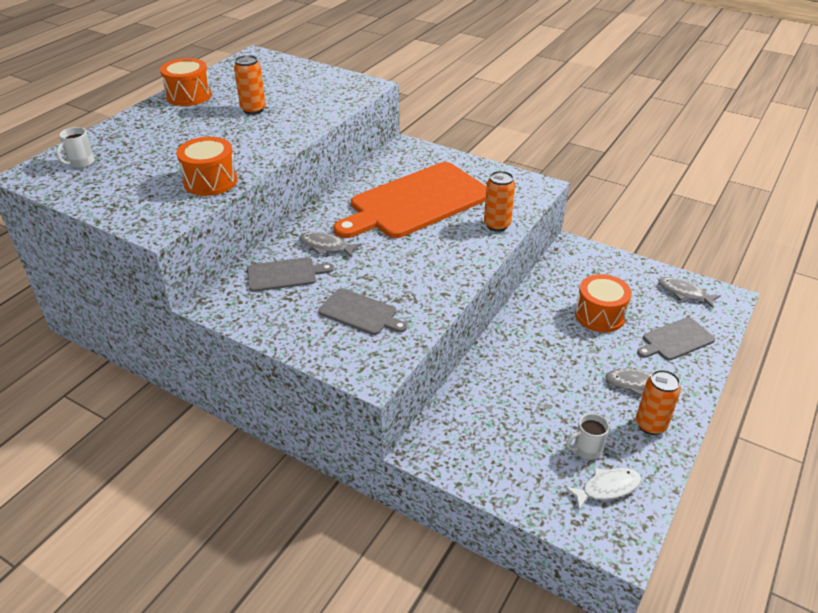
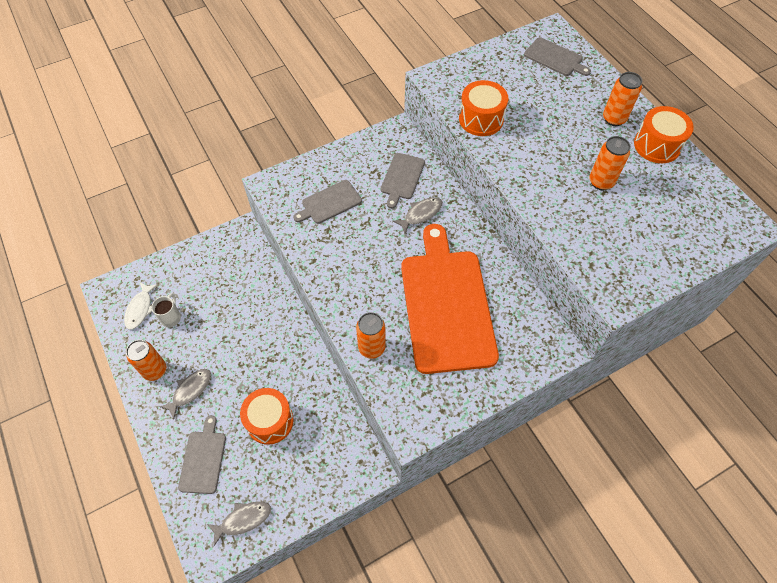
camera: 120 degrees right, 20 degrees up
white mug [56,127,95,168] -> grey cutting board [524,37,591,76]
none -> orange can [603,72,642,126]

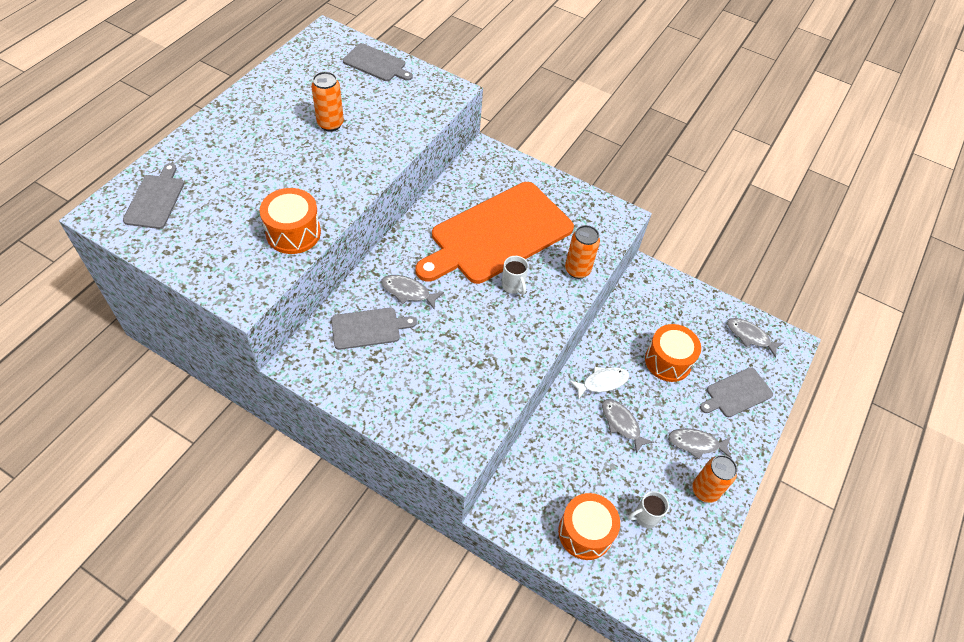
camera: 125 degrees left, 5 degrees down
white fish [124,282,158,330] -> white fish moved to [570,367,630,400]
grey cutting board [293,180,362,224] -> grey cutting board moved to [343,43,413,81]
orange can [603,72,642,126] -> none
orange drum [634,106,694,163] -> orange drum moved to [558,493,620,560]
none -> white mug [502,256,529,295]
none -> grey fish [602,399,654,454]

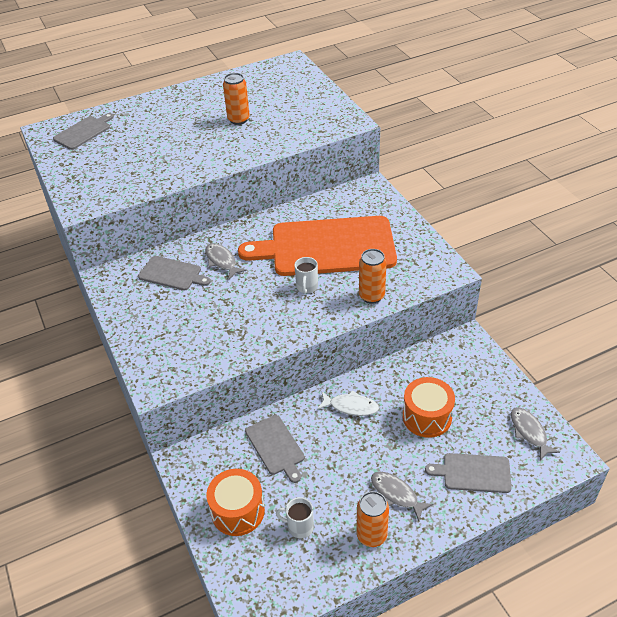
camera: 40 degrees right, 10 degrees down
orange drum [260,188,321,254] -> none
grey cutting board [343,43,413,81] -> grey cutting board moved to [245,415,305,483]
grey fish [602,399,654,454] -> none

